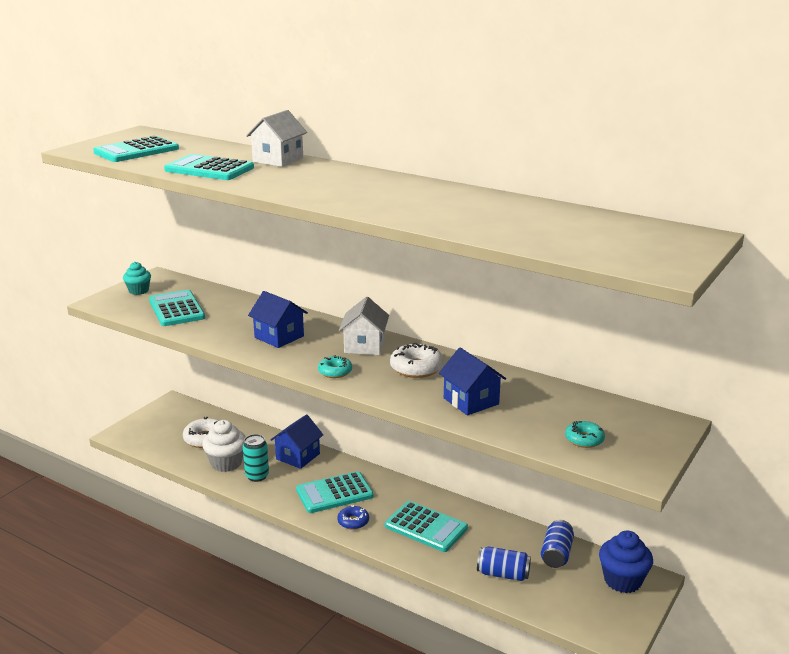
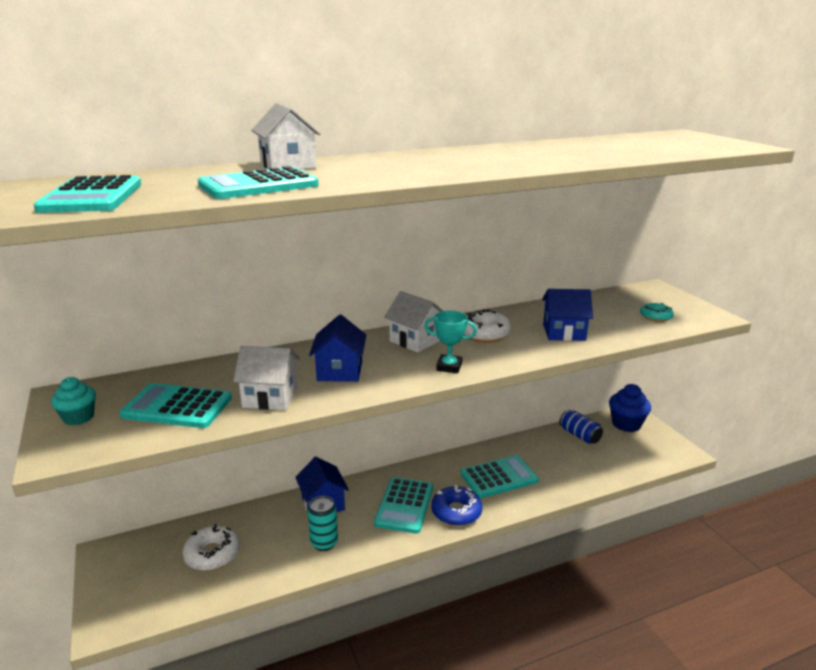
camera: 55 degrees left, 0 degrees up
white cupcake [202,420,246,472] -> none
blue house [248,291,308,348] -> blue house turned 75 degrees counterclockwise [309,314,366,382]
turquoise donut [318,355,352,378] -> turquoise trophy [424,310,477,373]
blue donut [337,505,369,530] -> blue donut [431,485,482,526], size x1.57
blue can [477,546,531,581] -> none
none -> white house [233,346,300,410]

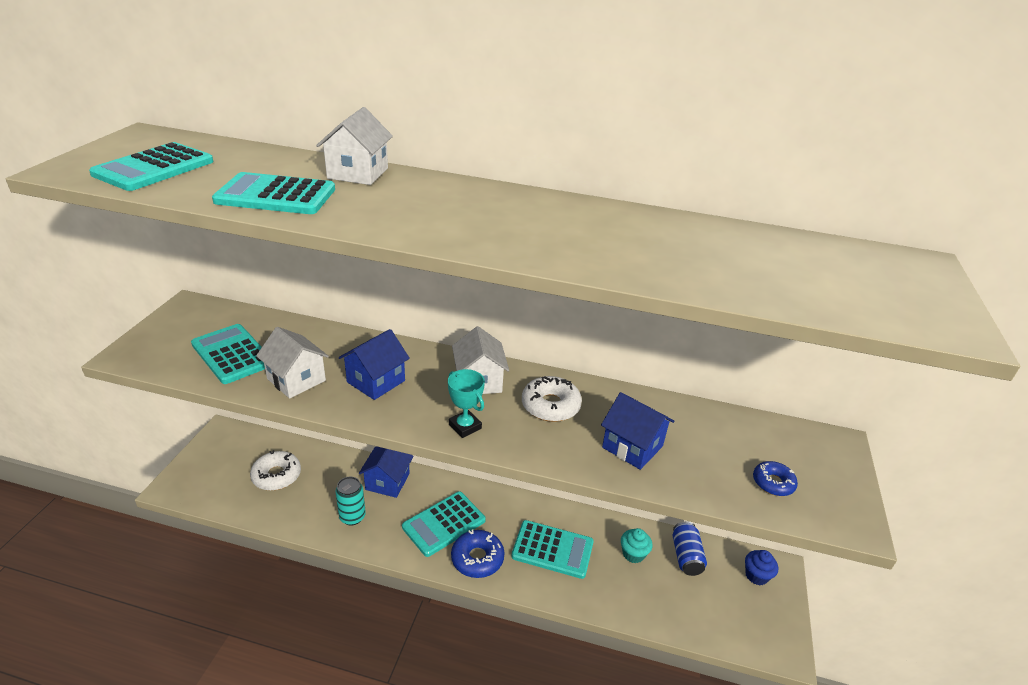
camera: 35 degrees right, 10 degrees up
turquoise cupcake [51,377,96,425] -> turquoise cupcake moved to [621,528,652,563]
blue cupcake [609,384,651,432] -> blue cupcake [745,550,778,585], size x0.63
turquoise donut [640,303,674,322] -> blue donut [753,461,798,496]

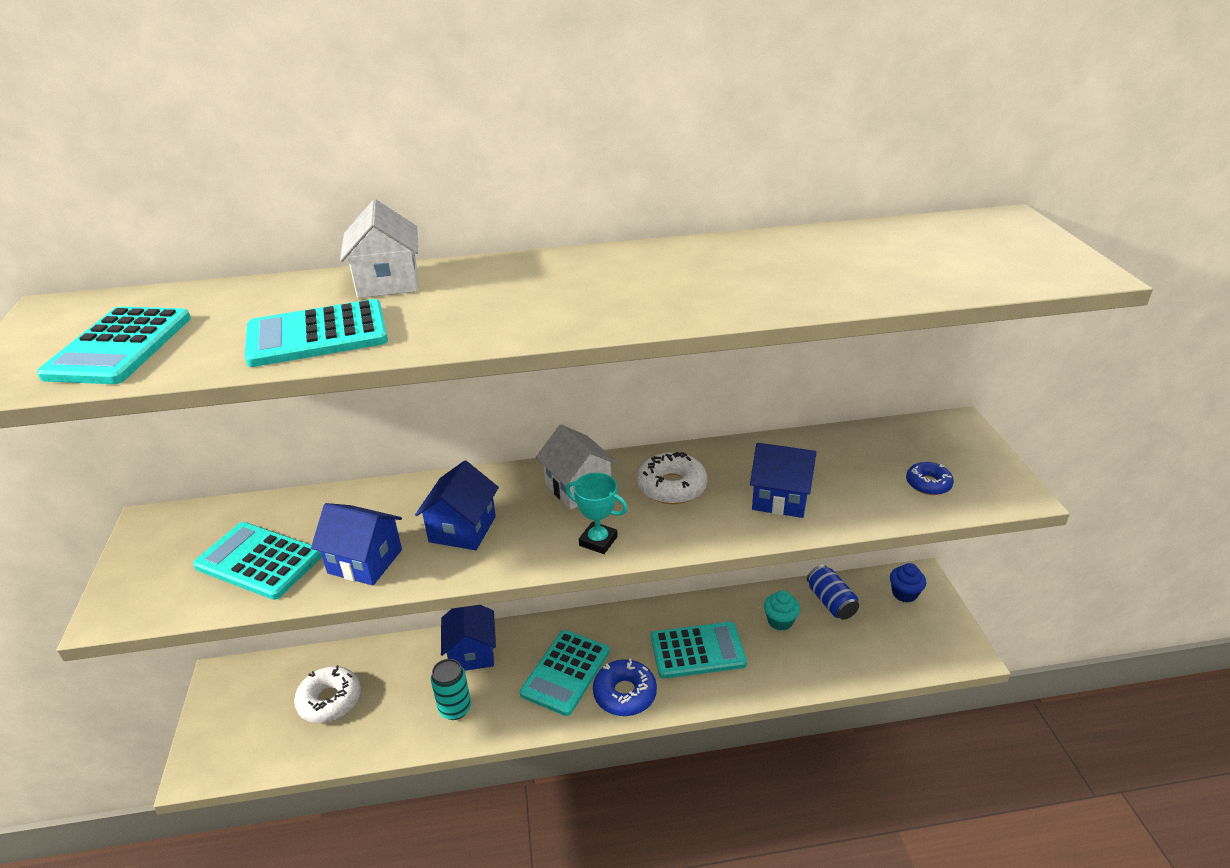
camera: 20 degrees left, 0 degrees up
white house [256,327,329,399] -> blue house [311,503,402,585]

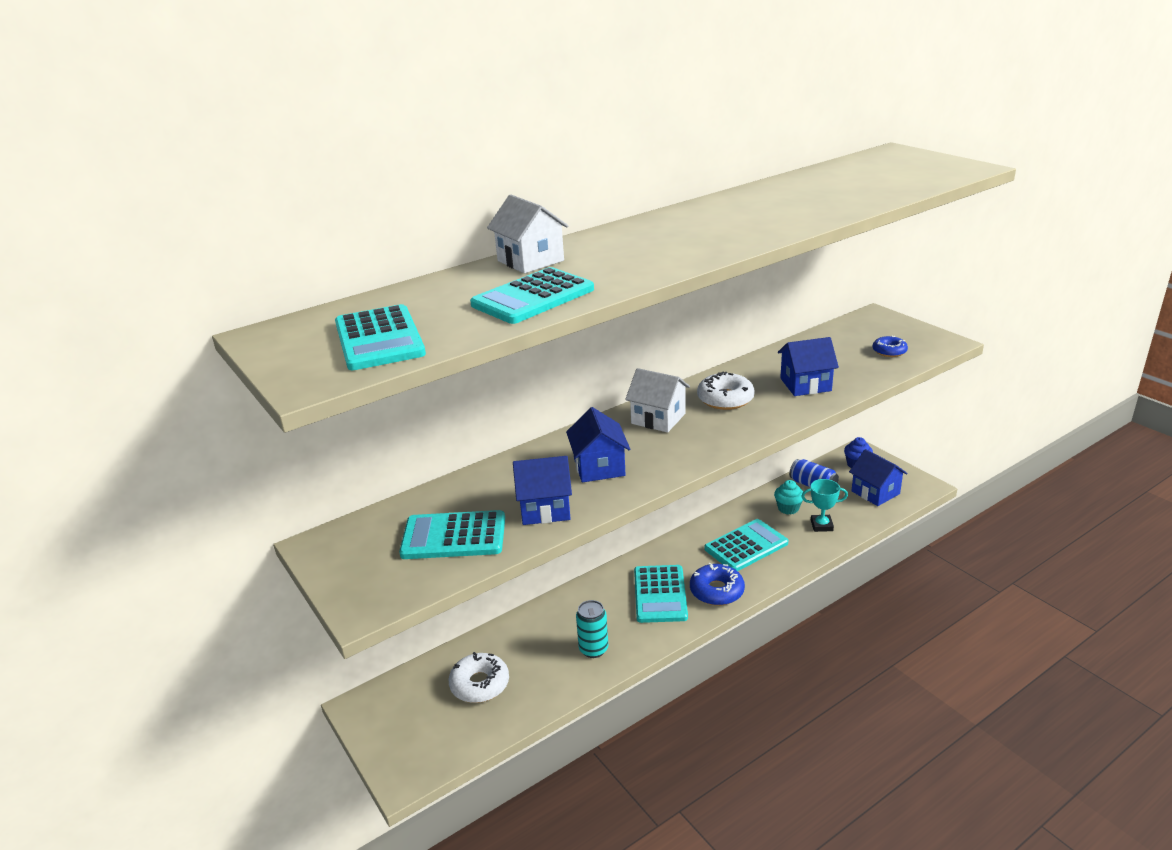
camera: 25 degrees left, 5 degrees down
blue house [441,605,496,671] -> blue house moved to [849,449,908,506]
turquoise trophy [566,473,628,554] -> turquoise trophy moved to [801,479,848,532]

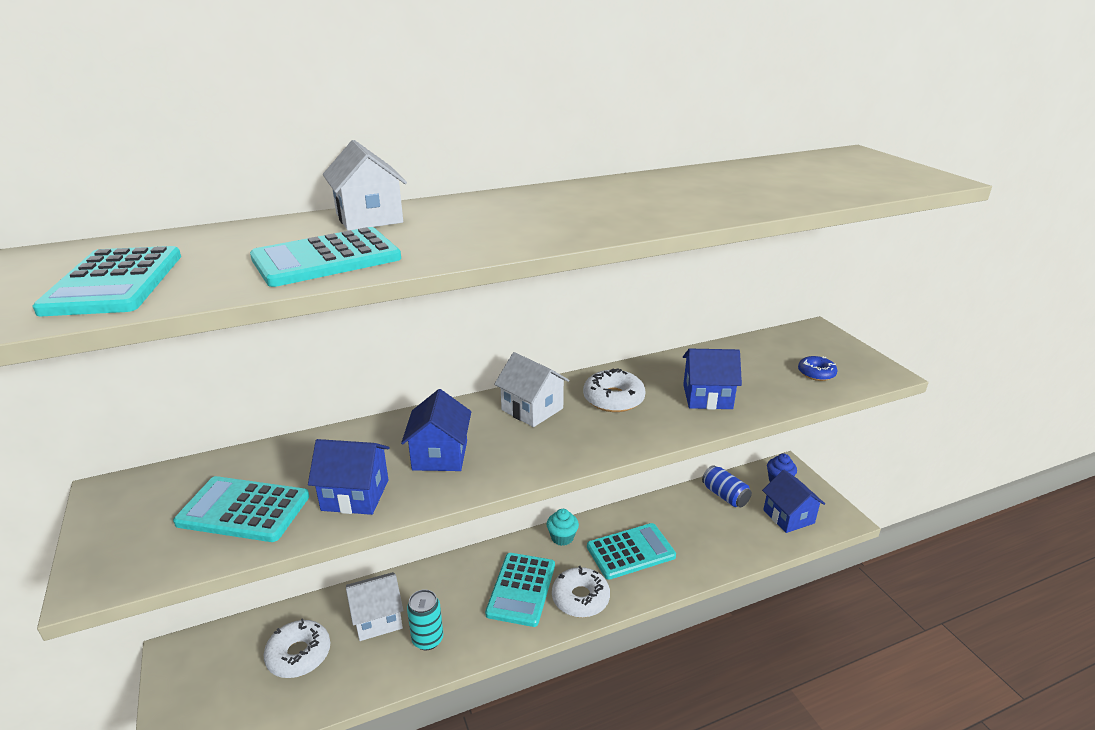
camera: 10 degrees right, 0 degrees up
blue donut [690,563,745,606] -> white donut [552,566,610,617]
turquoise cupcake [774,480,803,515] -> turquoise cupcake moved to [547,509,579,546]
turquoise trophy [801,479,848,532] -> none
none -> white house [346,572,403,641]

